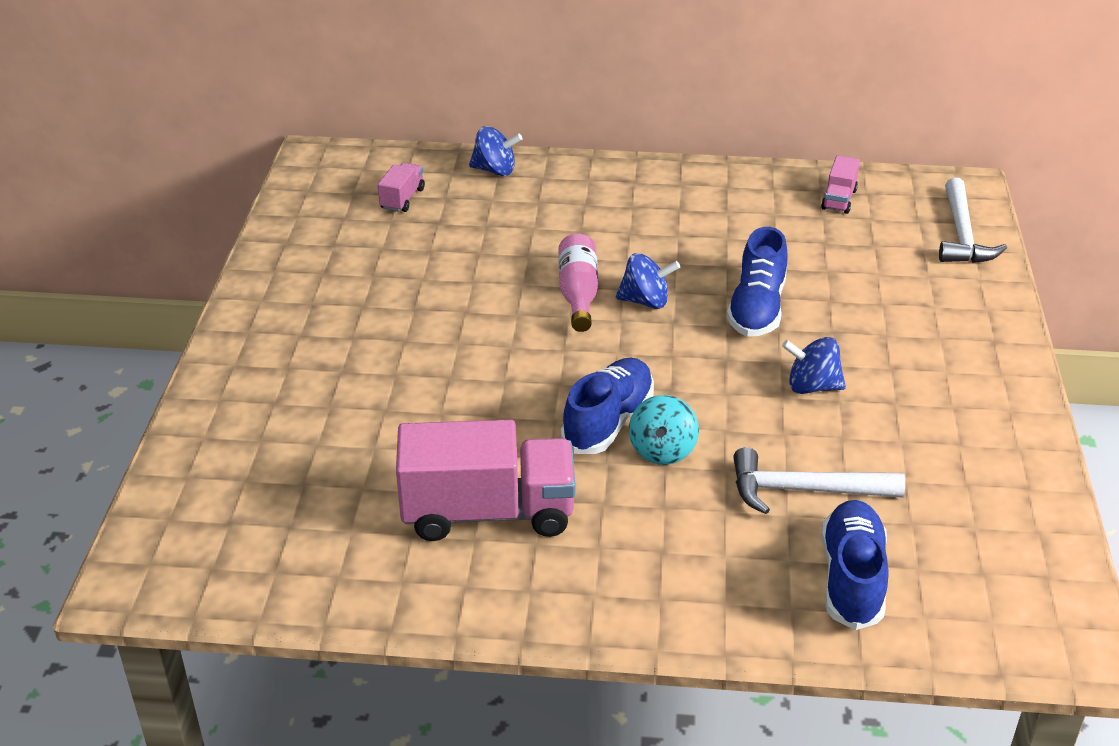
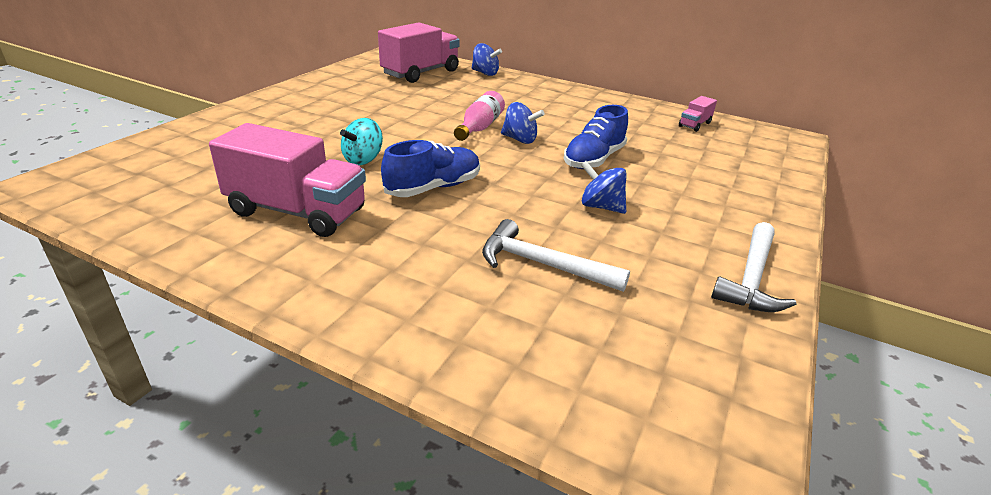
camera: 20 degrees right, 5 degrees down
pink truck [378,163,425,212] -> pink truck [378,22,460,83], size x2.19
turquoise spinning top [629,395,699,465] -> turquoise spinning top moved to [340,118,383,165]
blue shoe [821,500,889,630] -> none
white hammer [939,178,1007,263] -> white hammer moved to [711,222,796,312]

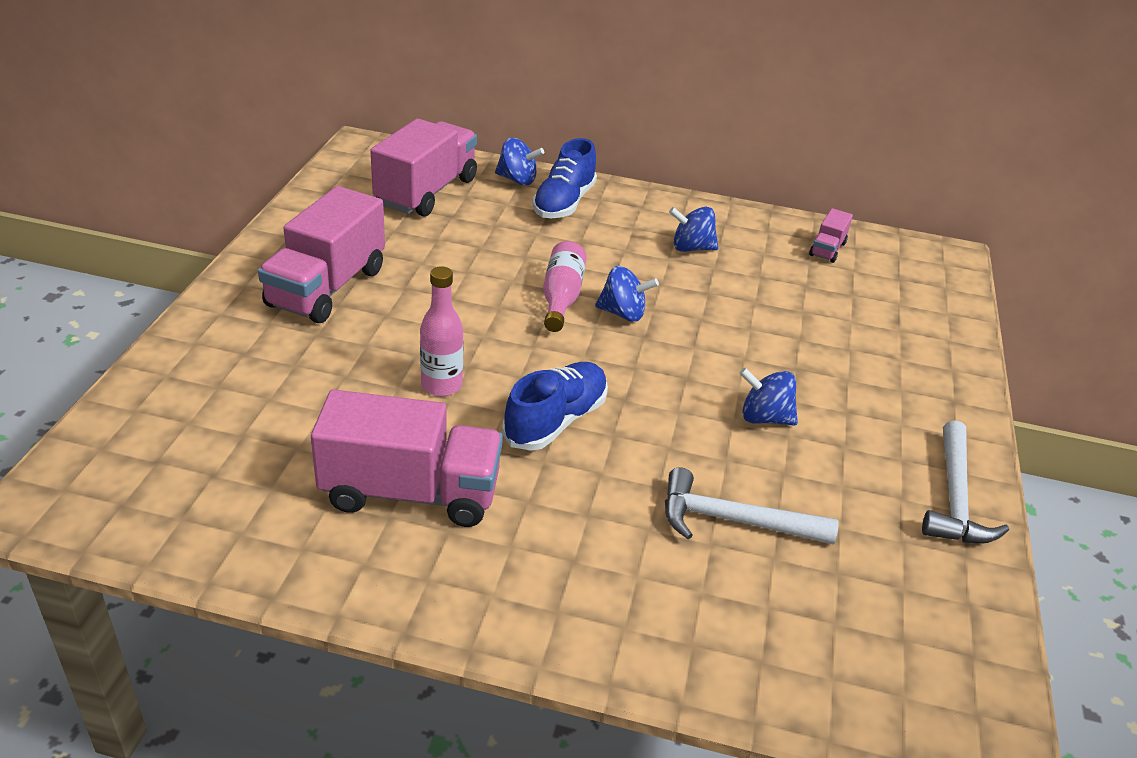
camera: 15 degrees left, 5 degrees up
turquoise spinning top [340,118,383,165] -> pink bottle [420,266,463,396]
blue shoe [564,105,628,169] -> blue shoe moved to [532,138,597,218]
none -> pink truck [258,186,385,323]
none -> blue spinning top [669,207,719,252]

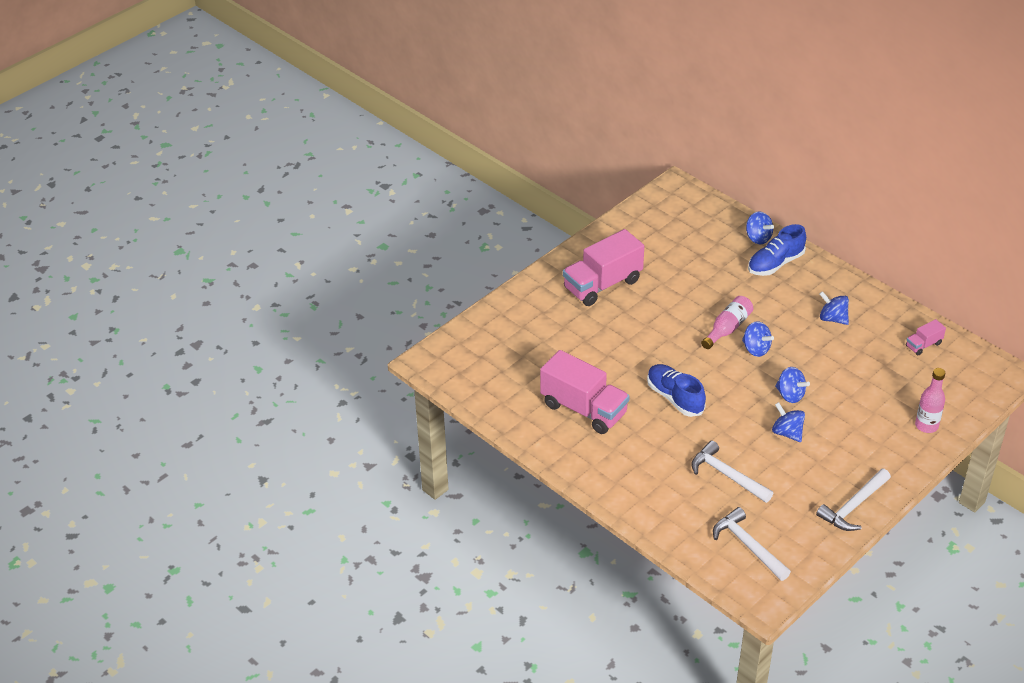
camera: 35 degrees right, 5 degrees up
pink truck [370,119,477,217] -> none
pink bottle [420,266,463,396] -> pink bottle moved to [915,368,945,433]
blue shoe [502,362,608,451] -> blue shoe turned 105 degrees counterclockwise [647,364,706,417]
none -> white hammer [713,507,791,581]
none -> blue spinning top [775,367,810,403]

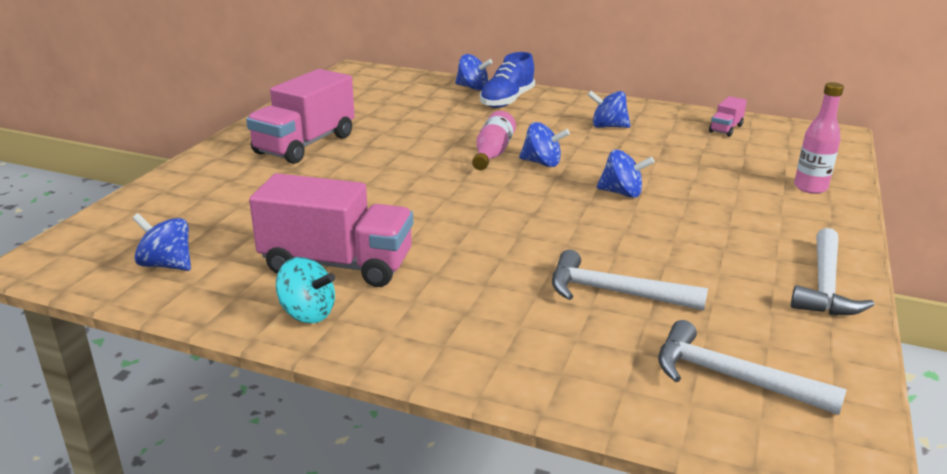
camera: 25 degrees left, 15 degrees down
blue shoe [647,364,706,417] -> none
blue spinning top [772,402,805,442] -> blue spinning top moved to [132,213,191,271]
none -> turquoise spinning top [276,257,335,323]

